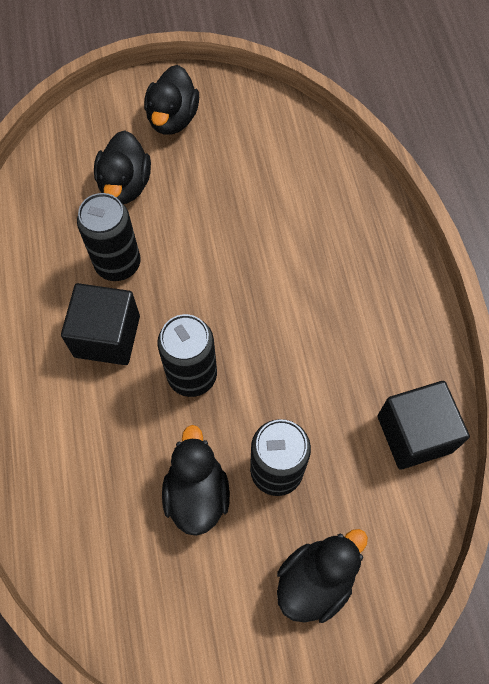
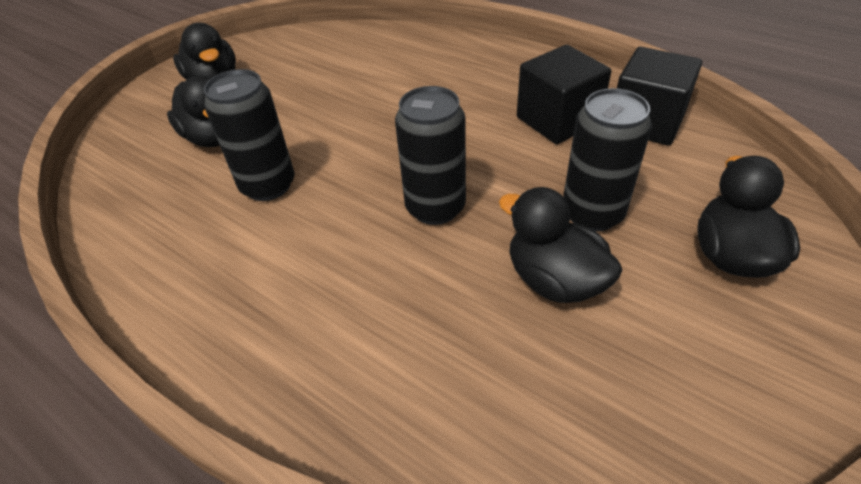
camera: 40 degrees left, 20 degrees down
black cube [61,283,140,365] -> black cube moved to [517,45,611,144]

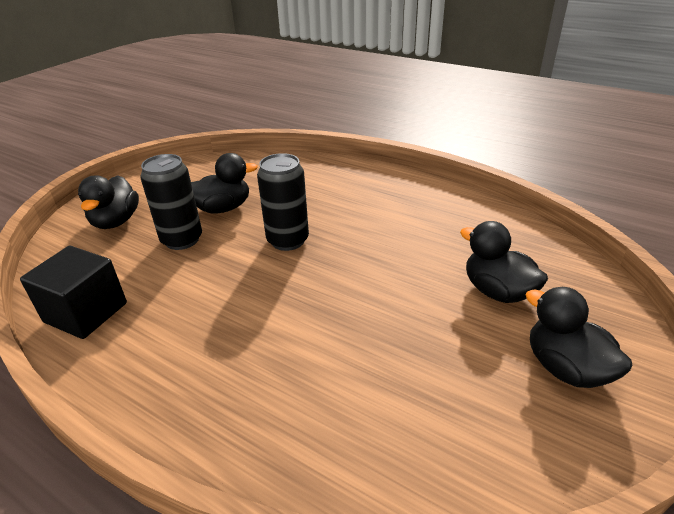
camera: 175 degrees right, 10 degrees down
black can [204,69,295,201] -> none
black duck [499,187,622,303] -> black duck turned 60 degrees counterclockwise [191,153,258,214]
black cube [517,45,611,144] -> none

